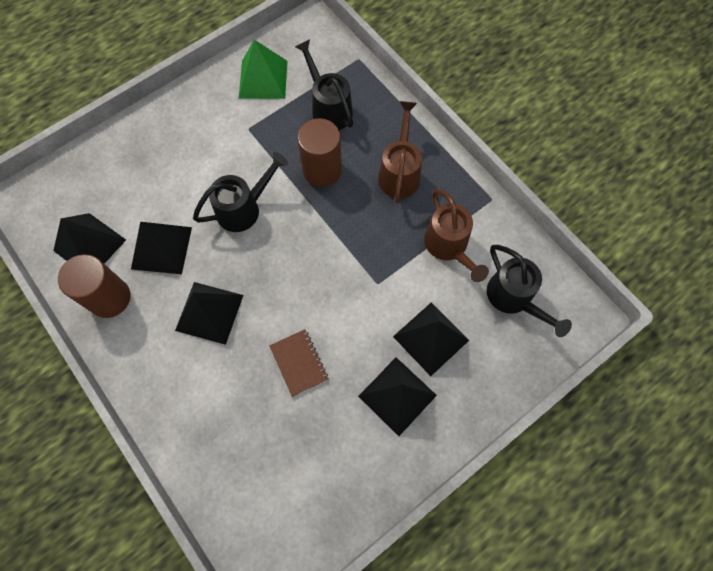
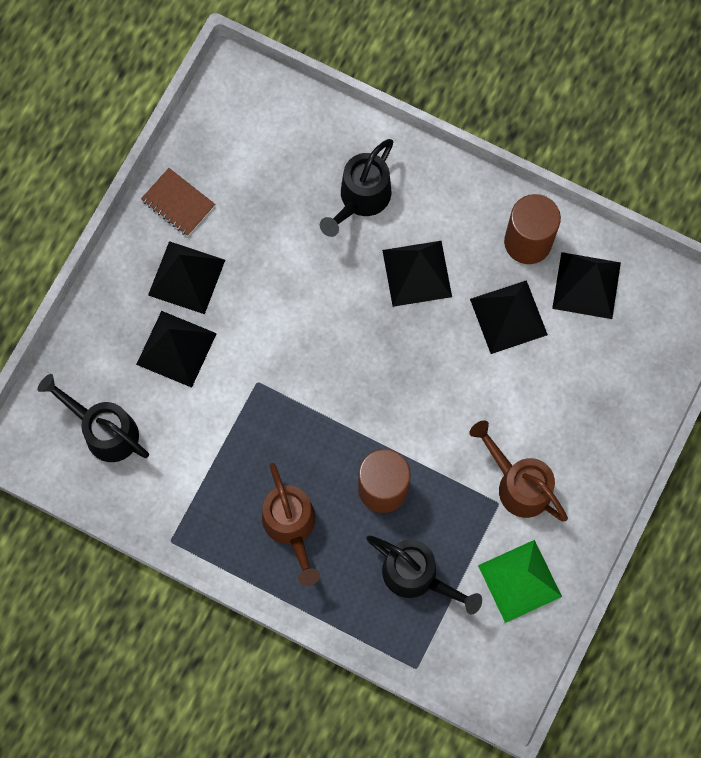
camera: 155 degrees right, 5 degrees up
black watering can [193,152,288,232] -> black watering can moved to [320,139,393,237]
brown notebook [269,329,328,397] -> brown notebook moved to [141,168,215,236]
brown watering can [424,189,489,282] -> brown watering can moved to [470,420,568,522]

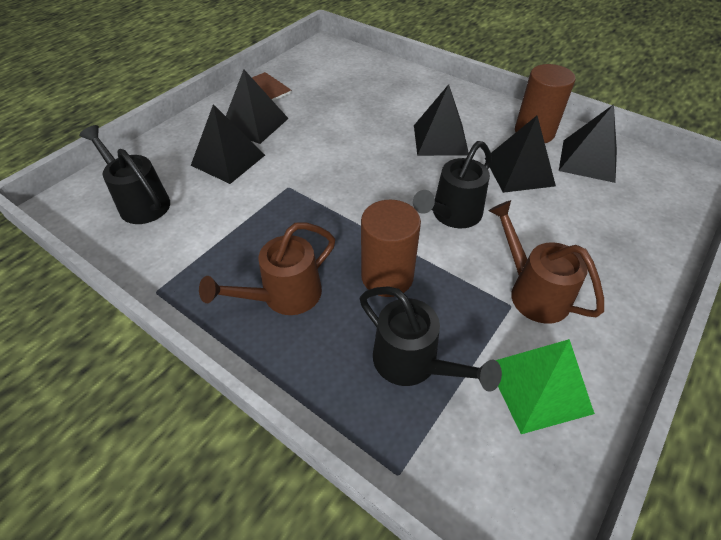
camera: 10 degrees right, 25 degrees down
brown watering can [262,463,320,586] -> brown watering can turned 60 degrees clockwise [199,222,335,315]
black watering can [320,139,393,237] -> black watering can moved to [413,141,492,228]

